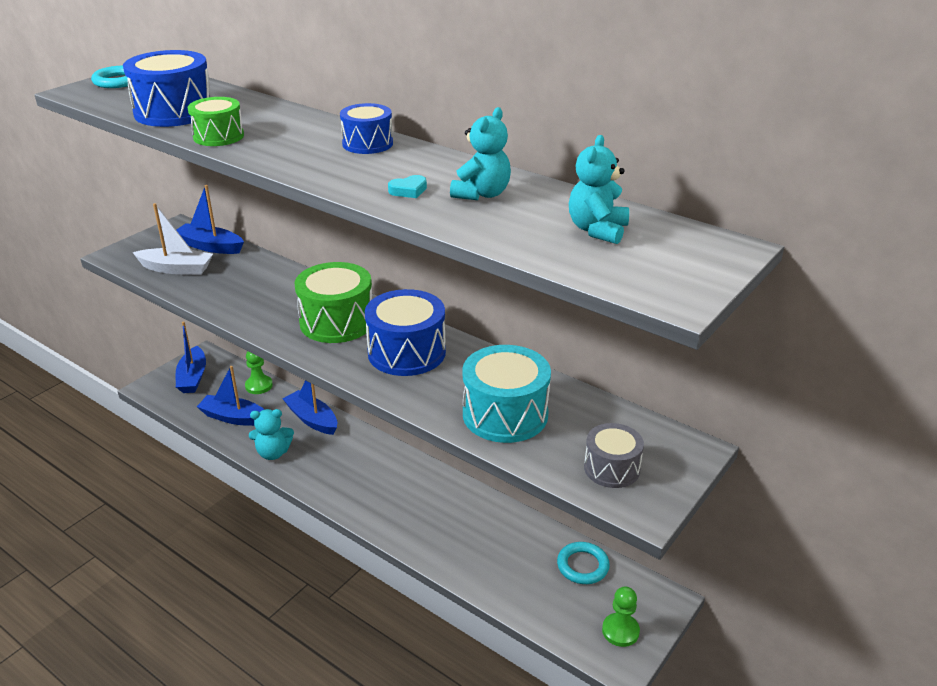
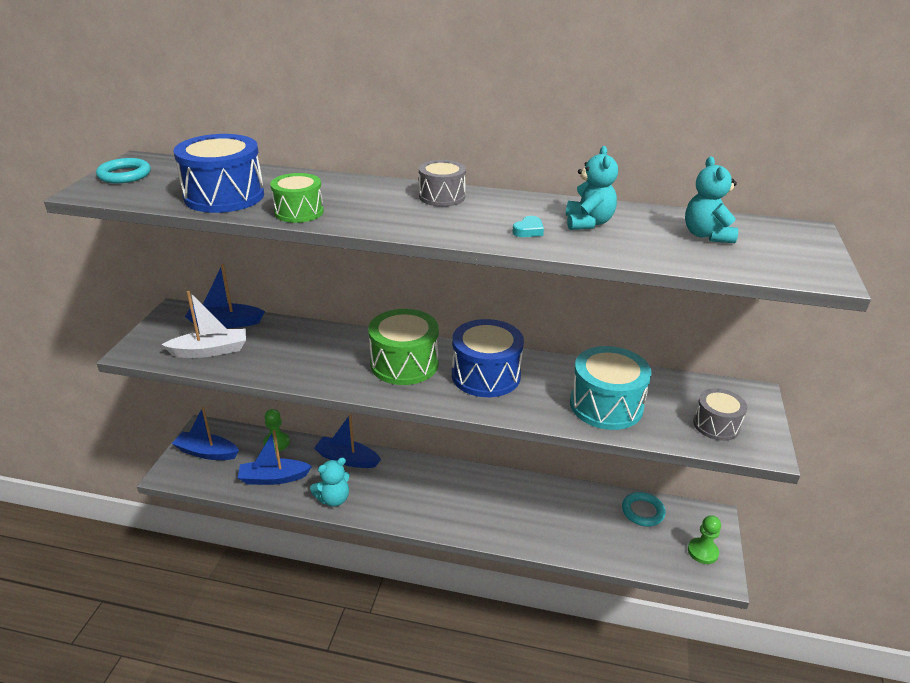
camera: 25 degrees left, 0 degrees up
blue boat [176,321,206,393] -> blue boat turned 135 degrees clockwise [172,407,239,460]
blue drum [340,103,393,154] -> grey drum [419,160,466,207]

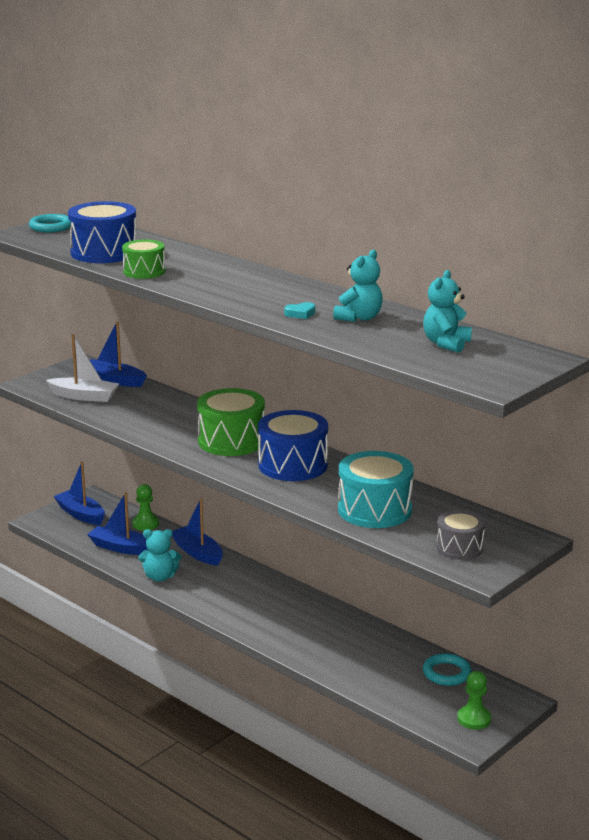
camera: 30 degrees right, 10 degrees down
grey drum [419,160,466,207] -> none

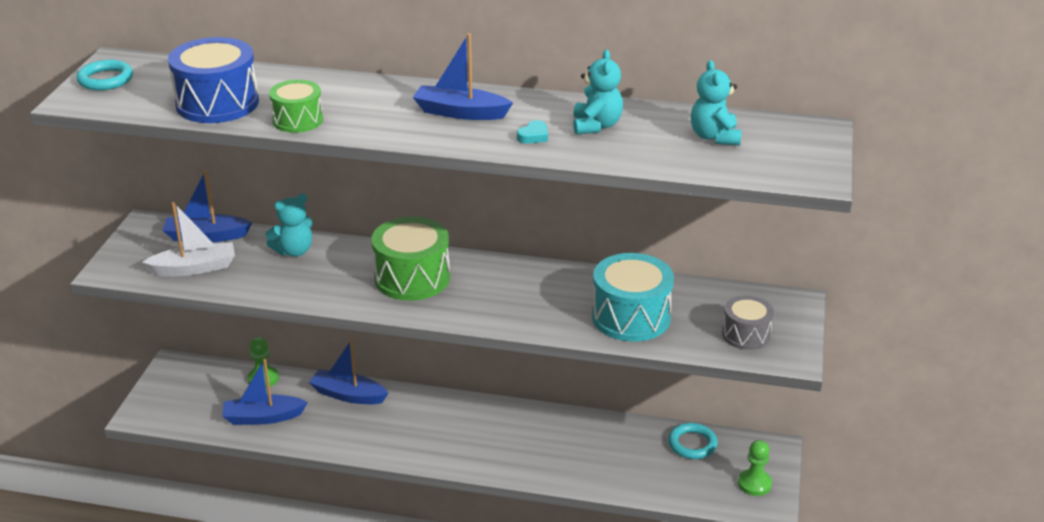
camera: 30 degrees left, 10 degrees up
blue boat [54,462,105,525] -> blue boat moved to [413,33,513,120]
turquoise teddy bear [138,529,181,582] -> turquoise teddy bear moved to [265,193,313,257]
blue drum [258,410,328,481] -> none

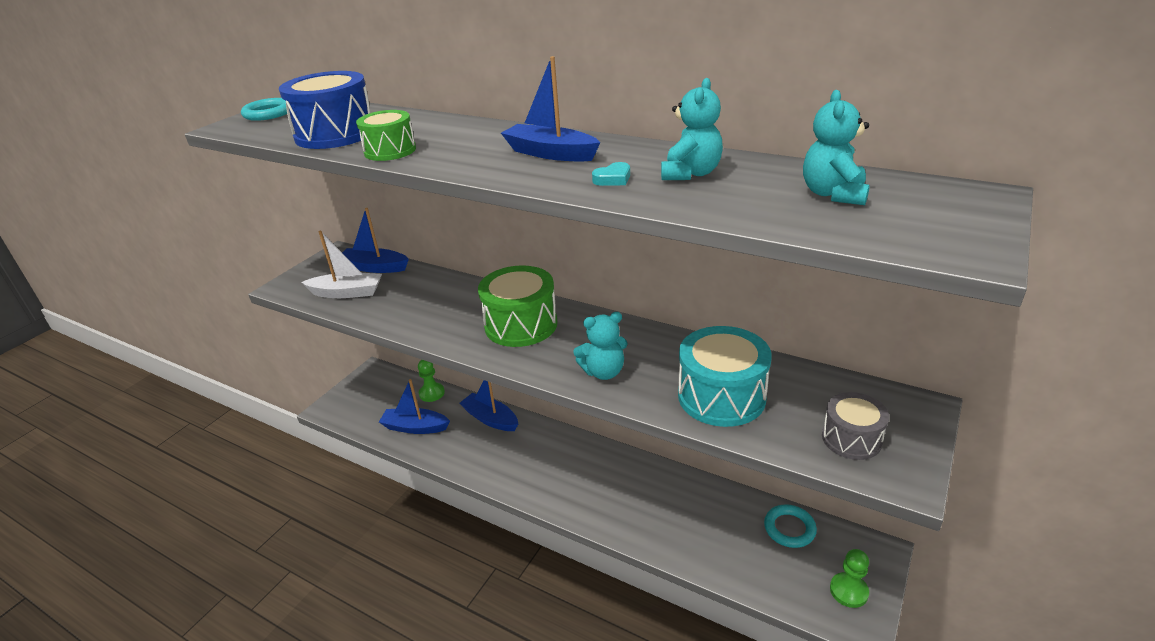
camera: 20 degrees right, 0 degrees up
turquoise teddy bear [265,193,313,257] -> turquoise teddy bear moved to [573,312,628,380]

